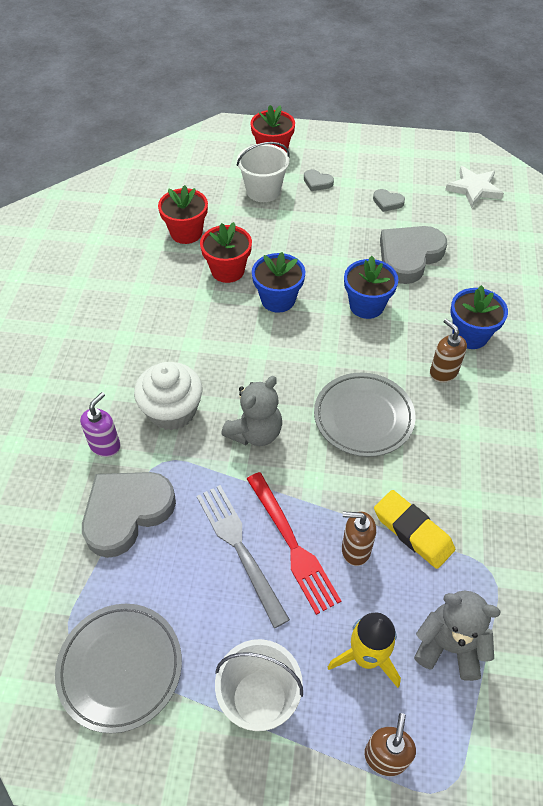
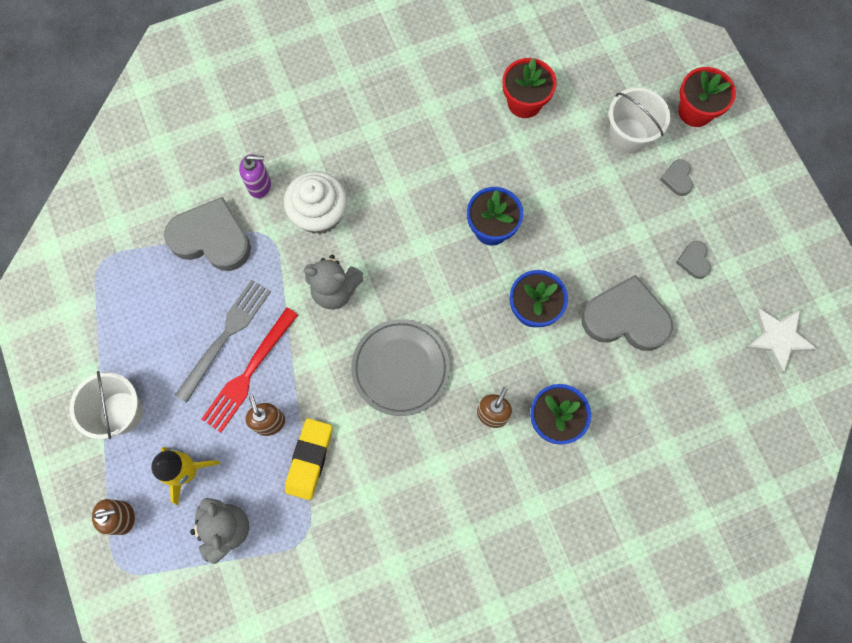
camera: 60 degrees right, 20 degrees up
grey plate [55,604,182,733] -> none
red flower pot [200,222,252,283] -> none

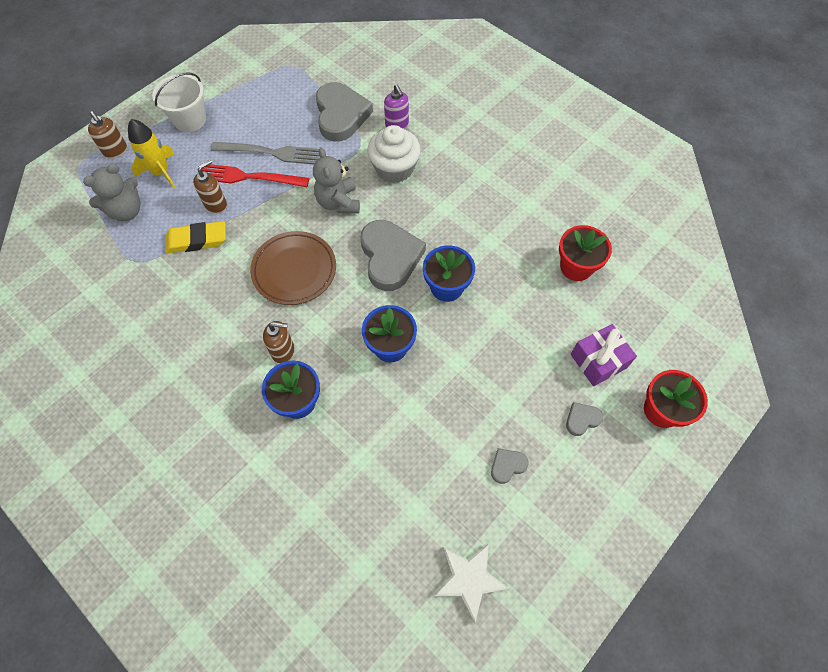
camera: 65 degrees right, 10 degrees down
grey plate [351,319,450,416] -> brown plate [250,231,336,305]
grey heart [582,275,673,351] -> grey heart moved to [361,220,426,291]
white bucket [609,88,670,154] -> purple gift [571,324,637,386]

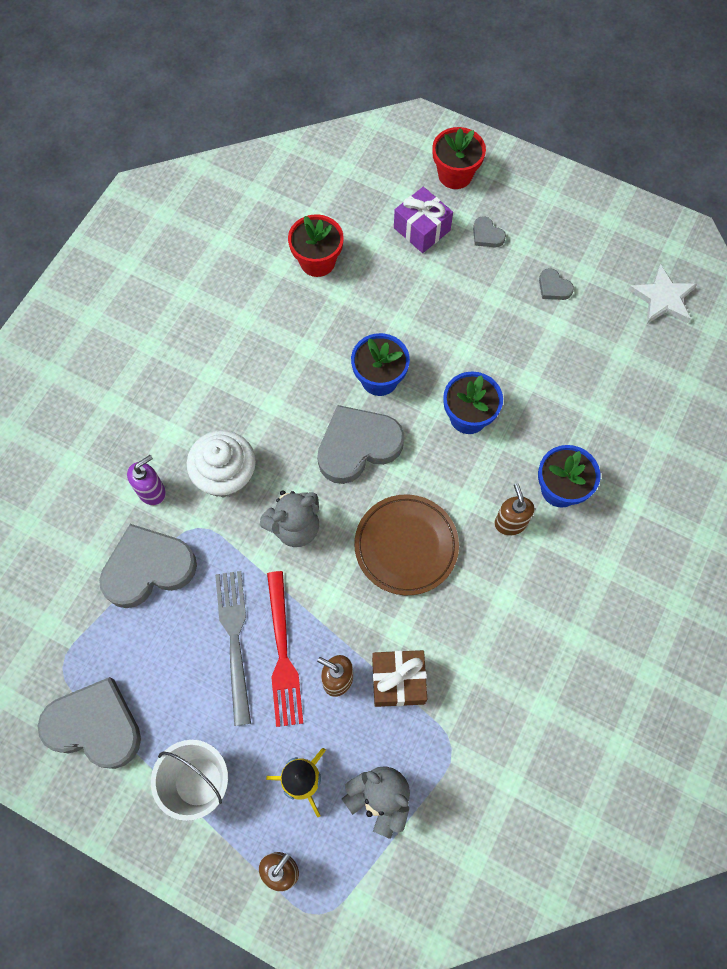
camera: 105 degrees left, 5 degrees up
yellow eraser [165,221,226,254] -> brown gift [372,650,427,707]
none -> grey heart [37,677,141,769]

